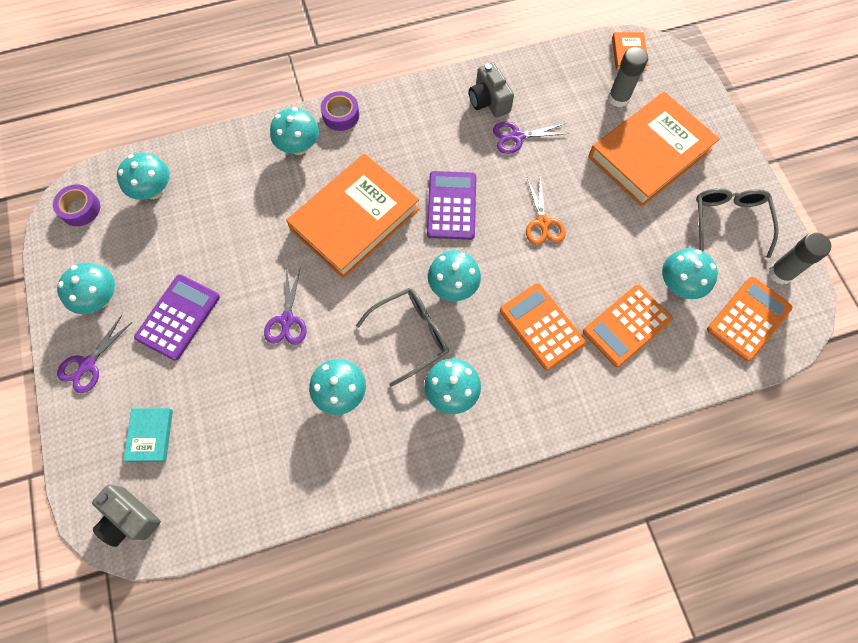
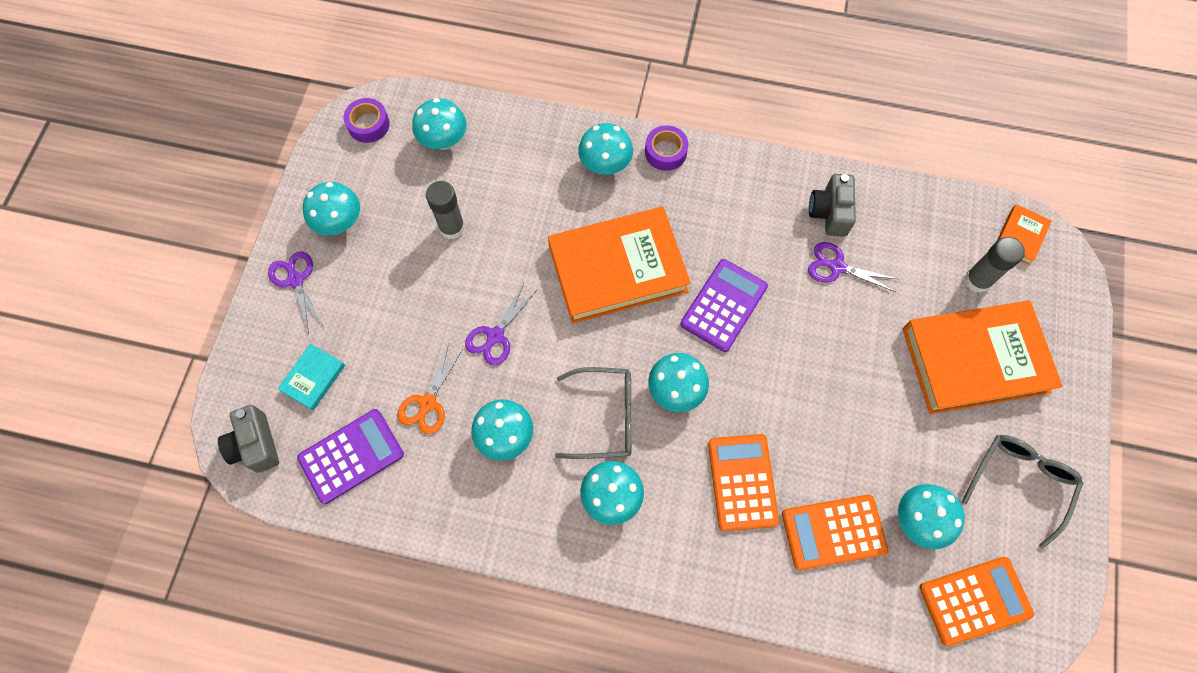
camera: 30 degrees right, 0 degrees up
purple scissors [57,315,132,393] -> purple scissors turned 90 degrees clockwise [268,252,324,334]
purple calculator [134,274,220,361] -> purple calculator moved to [297,409,404,504]
orange scissors [526,177,566,245] -> orange scissors moved to [398,344,463,434]
grey glue stick [768,232,831,284] -> grey glue stick moved to [426,181,465,239]

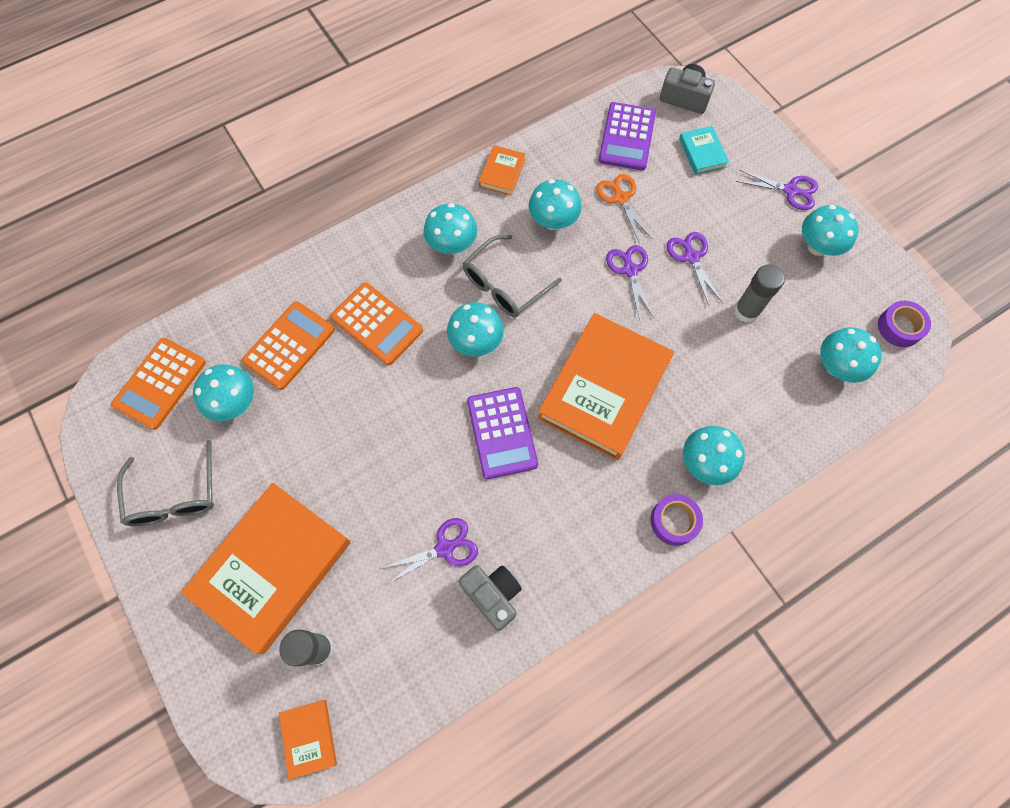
camera: 135 degrees right, 0 degrees up
none -> orange book [479,145,525,196]
none -> purple scissors [667,232,723,305]

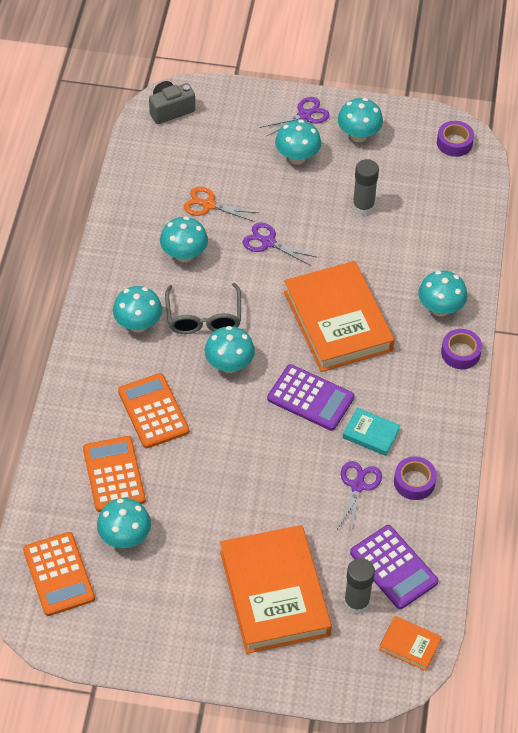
camera: 50 degrees left, 15 degrees down
grey glasses [117,440,214,526] -> none
orange calculator [330,282,423,365] -> orange calculator turned 105 degrees counterclockwise [118,373,189,448]
grey camera [459,565,522,631] -> purple tape [394,456,437,500]
orange book [479,145,525,196] -> none
purple calculator [599,102,656,170] -> purple calculator moved to [350,525,439,609]
purple scissors [667,232,723,305] -> none
turquoise book [679,126,729,175] -> turquoise book moved to [343,407,400,456]
turquoise mushroom [820,327,882,383] -> turquoise mushroom moved to [275,120,321,164]

